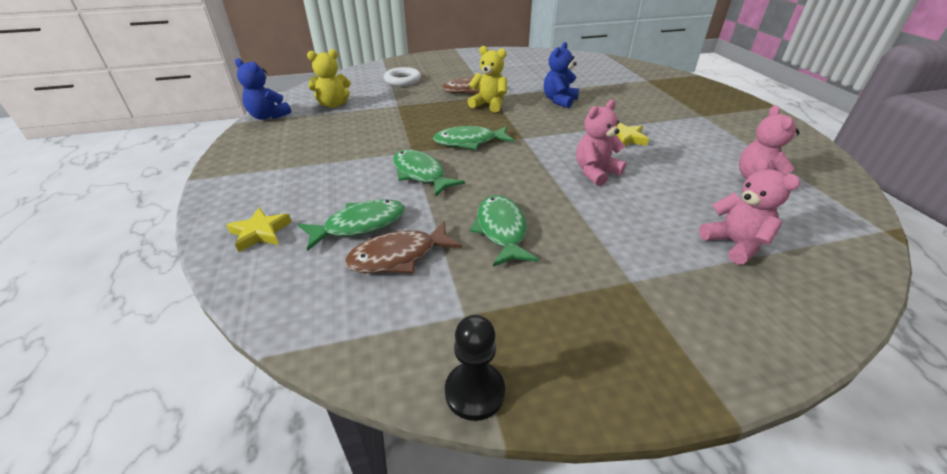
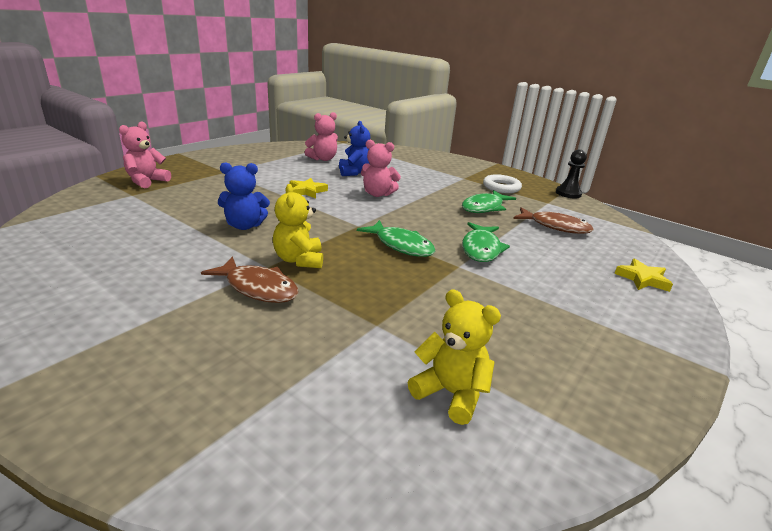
camera: 130 degrees left, 10 degrees down
blue teddy bear [235,58,291,120] -> blue teddy bear moved to [339,121,370,176]
green fish [298,200,405,251] -> none
white ring [384,67,421,86] -> white ring moved to [483,174,522,193]
pink teddy bear [699,158,800,264] -> pink teddy bear moved to [119,121,171,189]

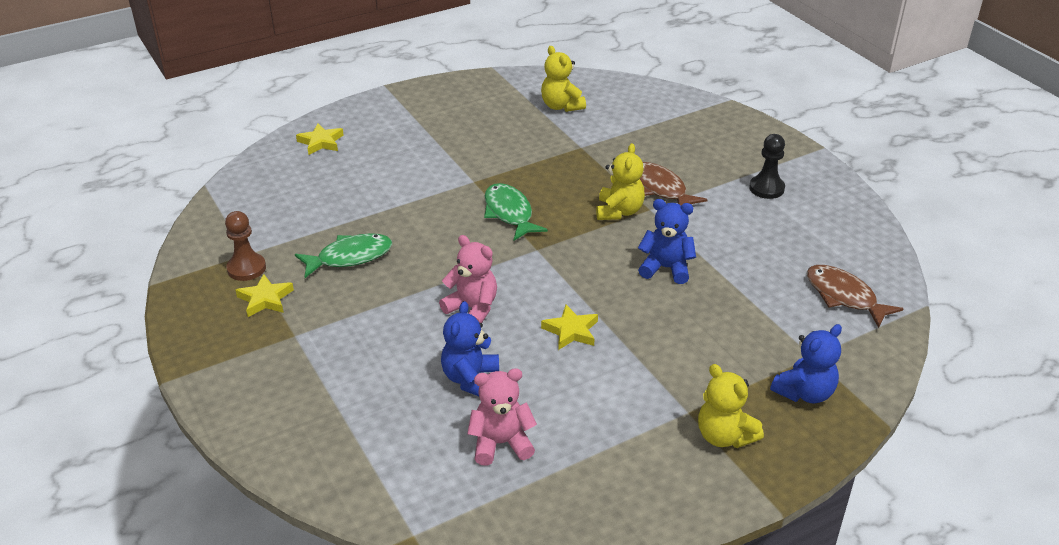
camera: 155 degrees left, 10 degrees up
pink teddy bear [119,121,171,189] -> blue teddy bear [770,324,842,403]
green fish [462,222,510,262] -> none
white ring [483,174,522,193] -> yellow star [236,274,294,317]
brown fish [513,207,594,234] -> brown fish moved to [807,265,904,328]
black pawn [556,149,587,198] -> black pawn moved to [749,134,785,199]
none -> brown pawn [225,211,266,281]
none -> yellow teddy bear [698,364,764,448]

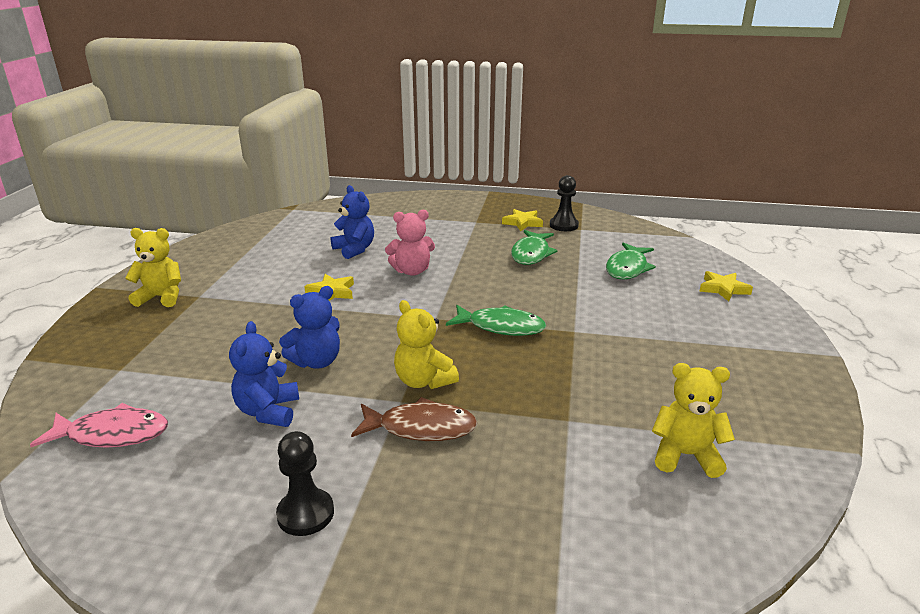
camera: 130 degrees right, 10 degrees down
brown pawn [225,211,266,281] -> black pawn [550,175,579,231]
pink teddy bear [467,368,537,466] -> none
blue teddy bear [770,324,842,403] -> blue teddy bear moved to [229,321,299,427]
brown fish [807,265,904,328] -> pink fish [30,403,168,448]
none -> green fish [606,243,656,280]

